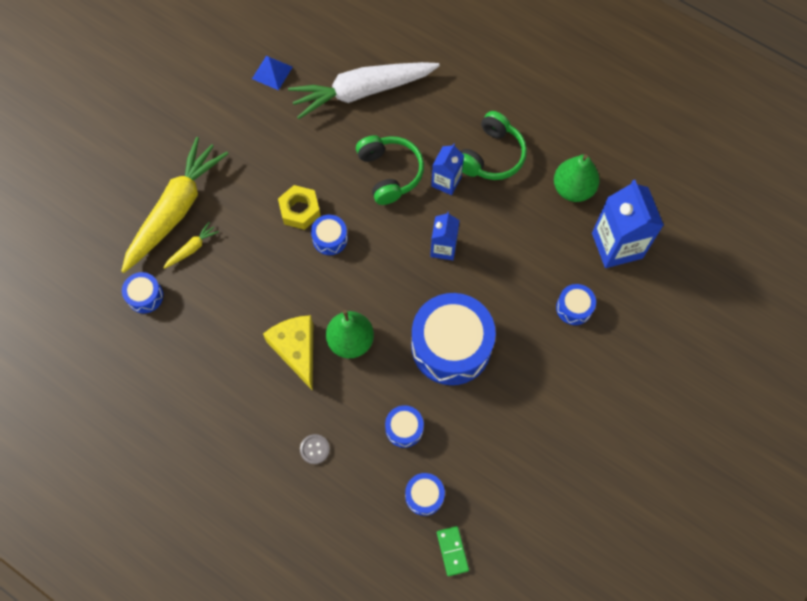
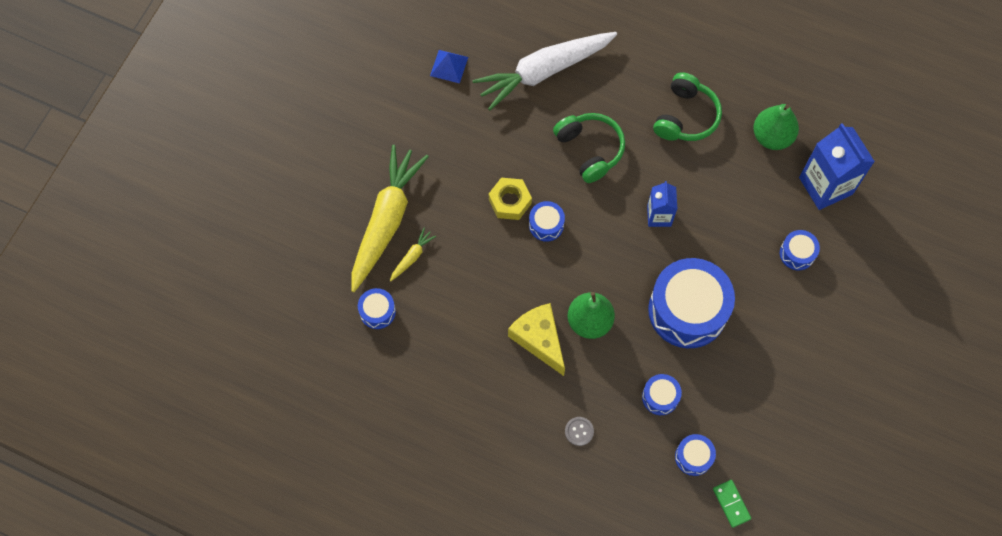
camera: 10 degrees left, 0 degrees up
blue carton [431,143,464,195] -> none

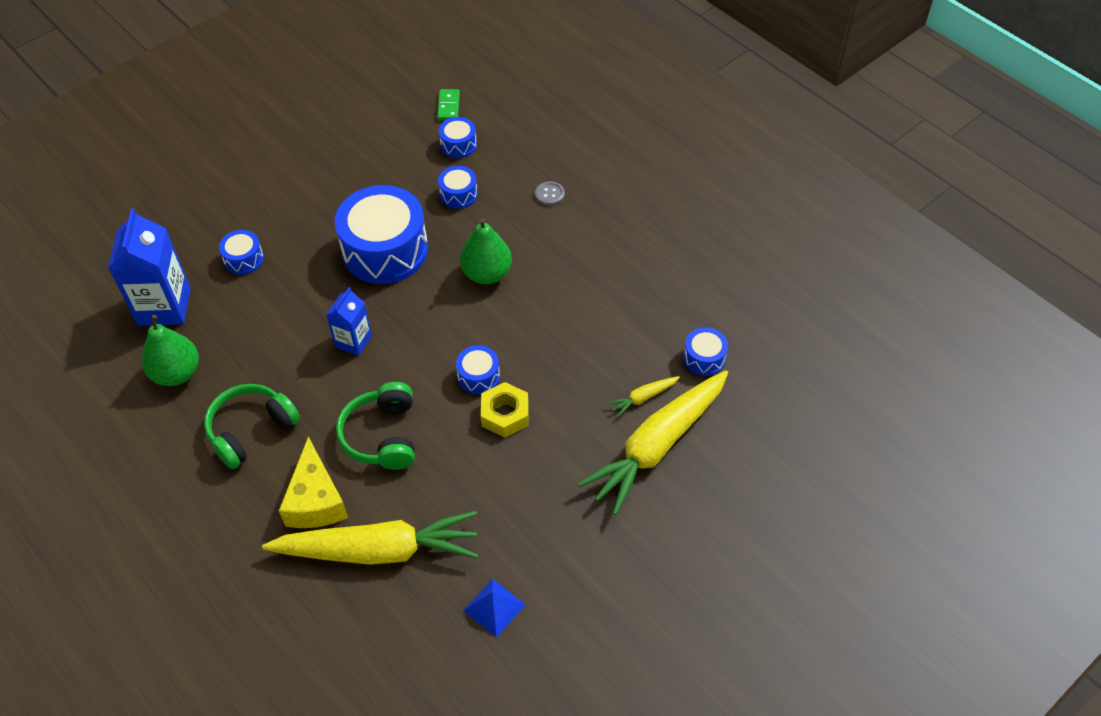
camera: 155 degrees left, 15 degrees down
white carrot [472,32,617,110] -> yellow carrot [262,511,479,565]
yellow cheese [508,303,565,376] -> yellow cheese moved to [279,437,348,528]

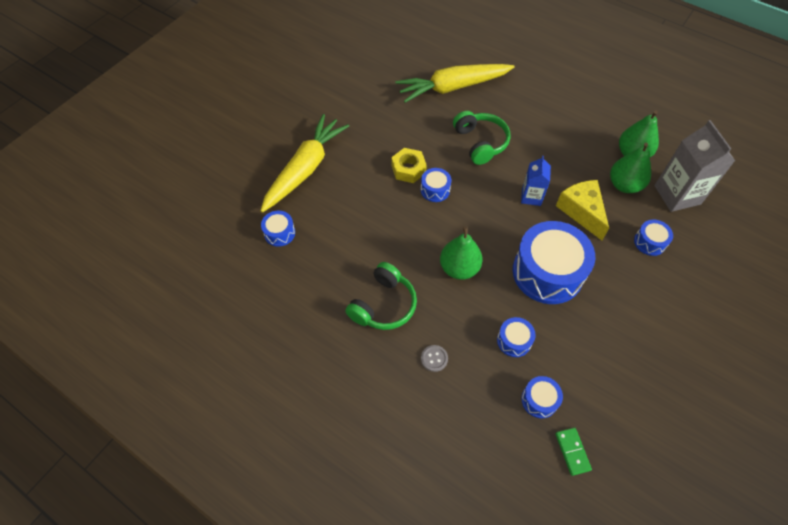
camera: 165 degrees right, 5 degrees up
blue carton [108,208,191,326] -> grey carton [654,120,735,212]
green headphones [204,384,300,469] -> green headphones moved to [345,262,417,330]
yellow cheese [279,437,348,528] -> yellow cheese moved to [556,180,609,240]
blue pyramid [463,579,525,637] -> none
yellow carrot [608,376,680,417] -> none
none -> green pear [610,143,651,193]

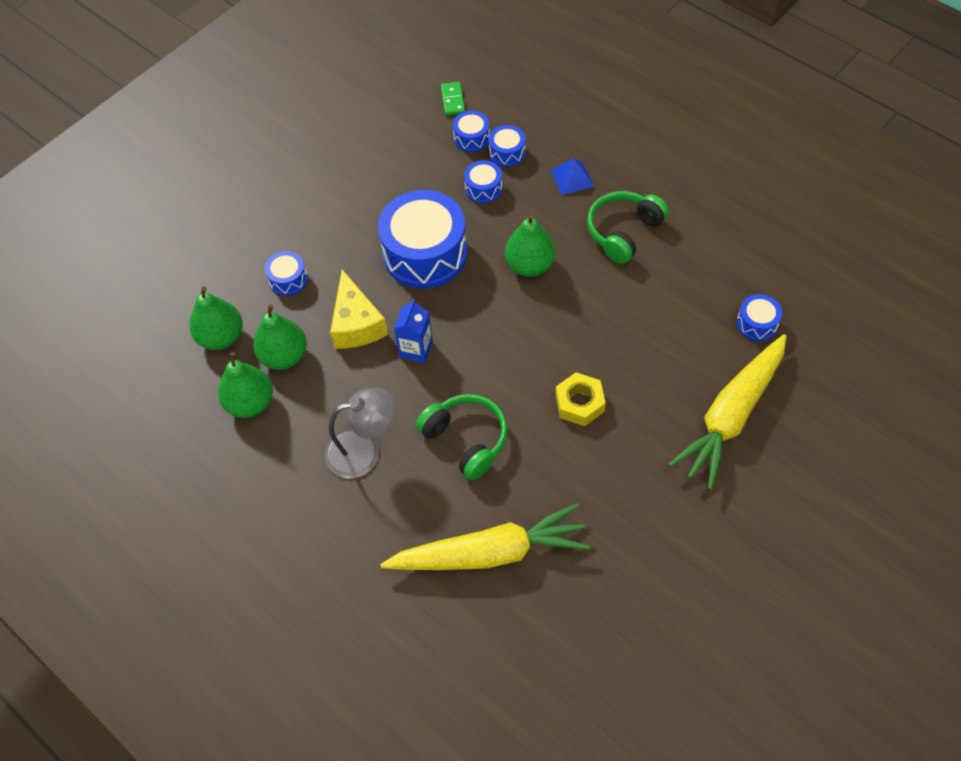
camera: 170 degrees left, 0 degrees up
blue drum [421,168,451,202] -> blue drum moved to [489,125,526,167]
grey button [421,345,448,372] -> blue pyramid [551,158,594,195]
green headphones [453,111,511,165] -> green headphones turned 150 degrees clockwise [416,394,508,480]
grey carton [654,120,735,212] -> green pear [189,286,243,350]
none -> grey lamp [325,388,395,479]

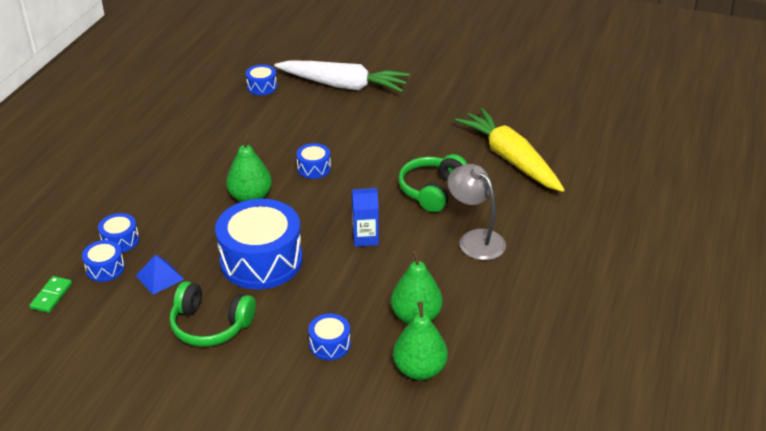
camera: 115 degrees left, 20 degrees down
green pear [218,352,273,418] -> none
yellow cheese [330,270,388,348] -> none
green domino [441,82,465,116] -> green domino turned 45 degrees counterclockwise [29,276,72,313]
blue drum [464,160,502,203] -> blue drum moved to [296,143,331,179]
blue pyramid [551,158,594,195] -> blue pyramid moved to [136,255,184,294]
yellow nut [555,372,606,426] -> none
green headphones [587,191,669,264] -> green headphones moved to [169,281,256,347]
yellow carrot [668,334,786,490] -> white carrot [274,60,410,92]

